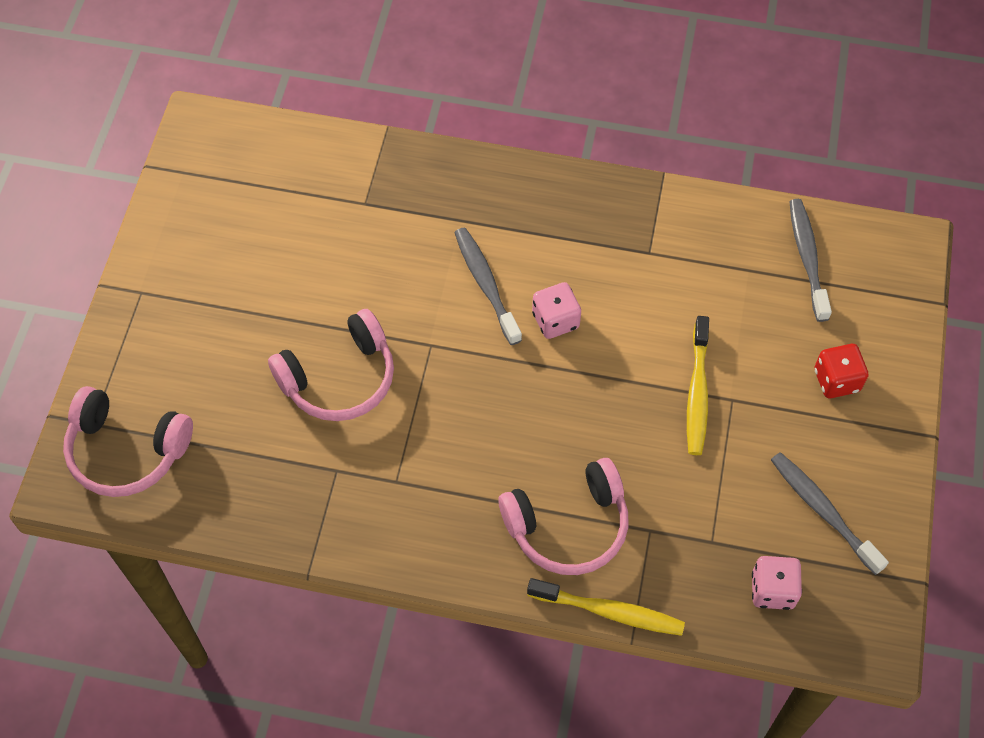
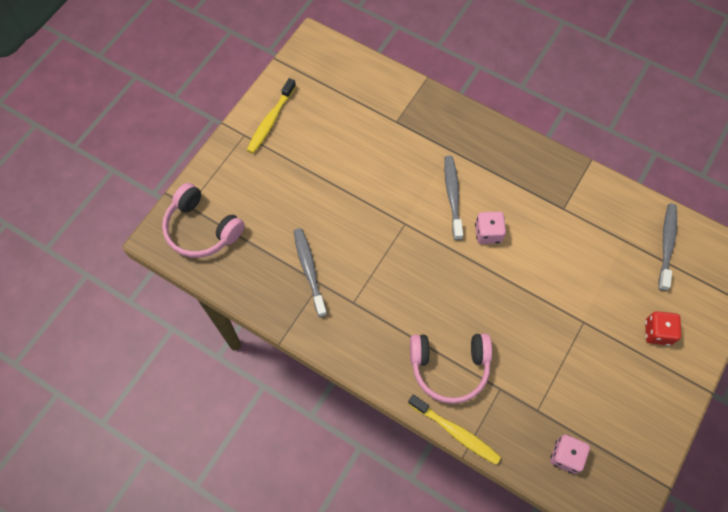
camera: 20 degrees right, 5 degrees up
pink headphones [268,309,394,421] -> none
yellow toothbrush [687,316,709,455] -> yellow toothbrush moved to [247,78,296,154]
grey toothbrush [771,452,889,575] -> grey toothbrush moved to [294,228,327,317]

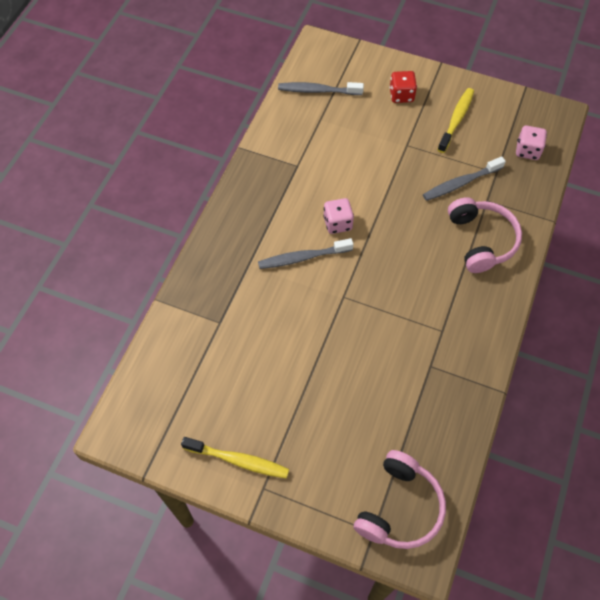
camera: 100 degrees left, 5 degrees down
grey toothbrush [294,228,327,317] -> grey toothbrush moved to [423,156,506,201]
yellow toothbrush [408,395,501,465] -> yellow toothbrush moved to [437,88,474,153]

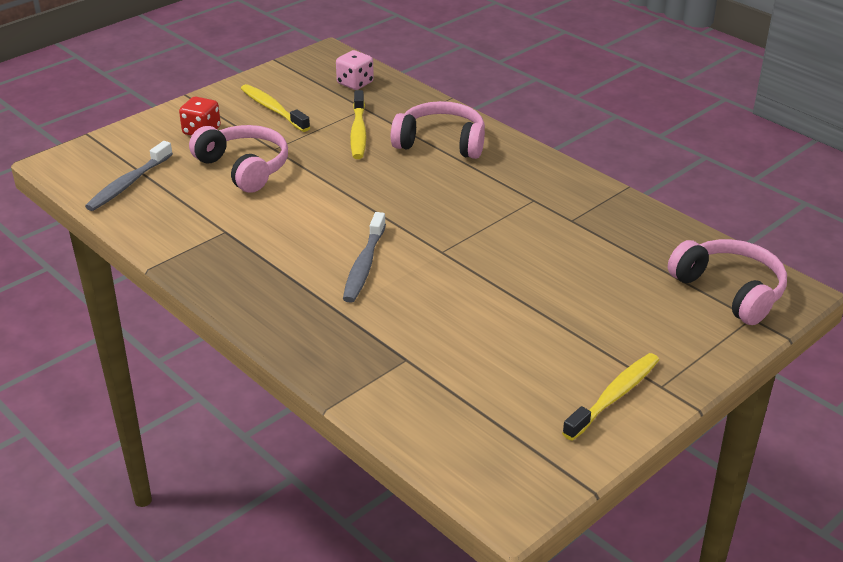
camera: 65 degrees left, 25 degrees down
pink dice [323,198,354,234] -> none
grey toothbrush [423,156,506,201] -> yellow toothbrush [350,90,366,159]
none -> pink headphones [189,125,288,193]

